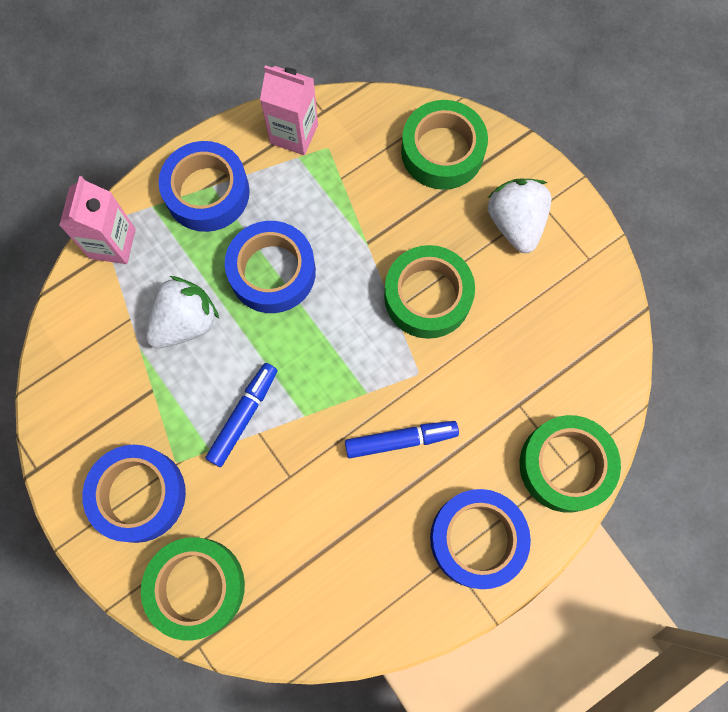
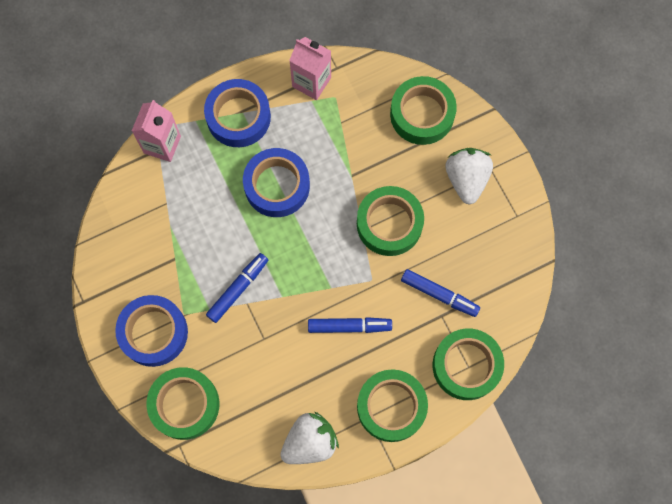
camera: 10 degrees right, 0 degrees up
white strawberry [146,276,219,348] -> white strawberry moved to [280,412,339,464]
blue tape [430,489,531,589] -> green tape [357,369,428,442]
none -> blue marker [401,269,480,317]

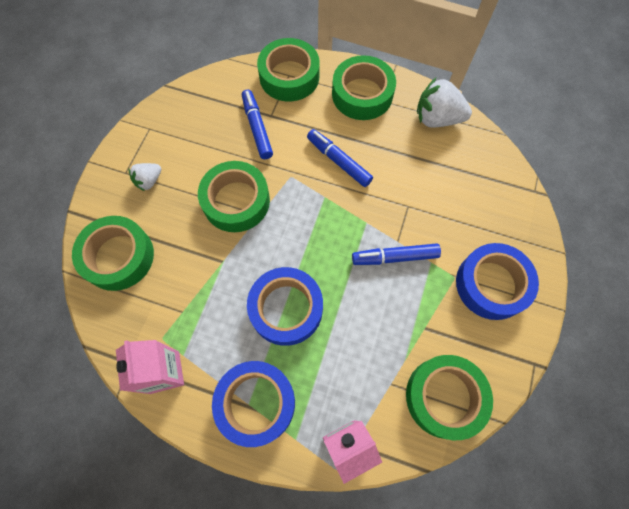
camera: 135 degrees left, 5 degrees down
green tape [146,367,219,440] -> green tape moved to [406,355,493,440]
white strawberry [446,148,493,205] -> white strawberry [128,163,161,191], size x0.56

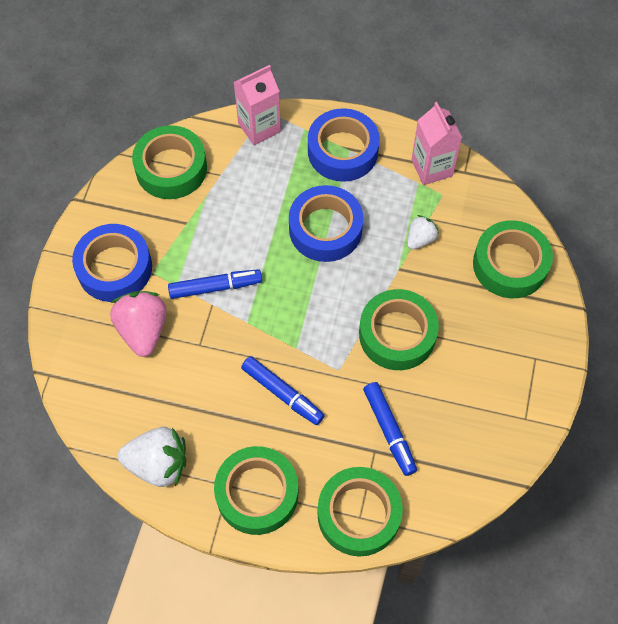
camera: 175 degrees right, 5 degrees down
white strawberry [128,163,161,191] -> white strawberry moved to [407,215,439,250]
none -> pink strawberry [110,291,167,357]

